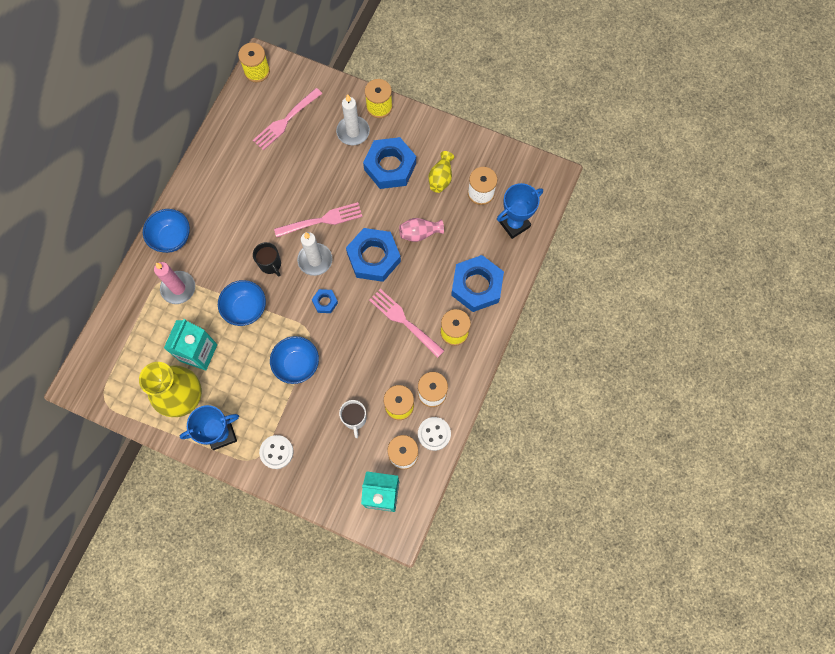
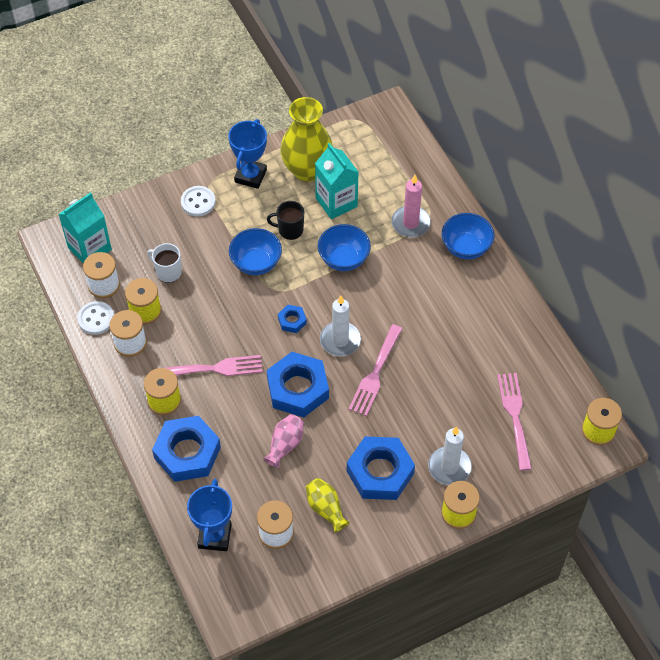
camera: 130 degrees right, 15 degrees down
black mug [253,242,281,277] -> black mug moved to [267,201,304,240]

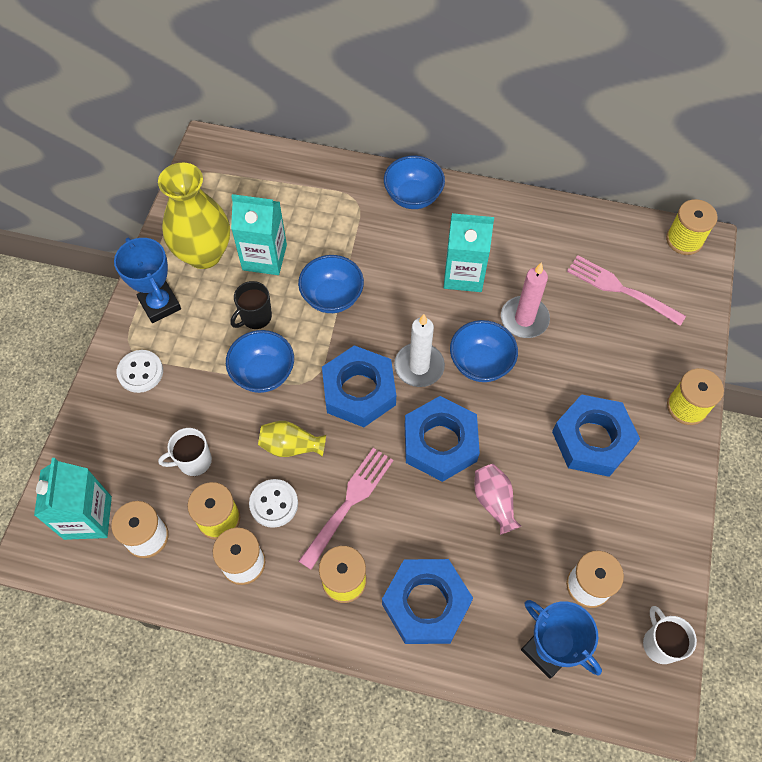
camera: 50 degrees left, 5 degrees up
white button [77,301,114,335] -> white button moved to [249,479,298,528]
blue nut [278,305,307,333] -> blue nut [322,345,396,427], size x2.16
yellow vase [305,478,350,533] -> yellow vase moved to [258,421,326,457]
pink fork [349,324,403,416] -> blue bowl [450,320,518,382]
pink candle [392,175,431,237] -> pink candle moved to [501,262,550,338]
white candle [428,426,472,485] -> none
none -> turquoise carton [444,213,494,292]
none -> white mug [643,606,697,664]

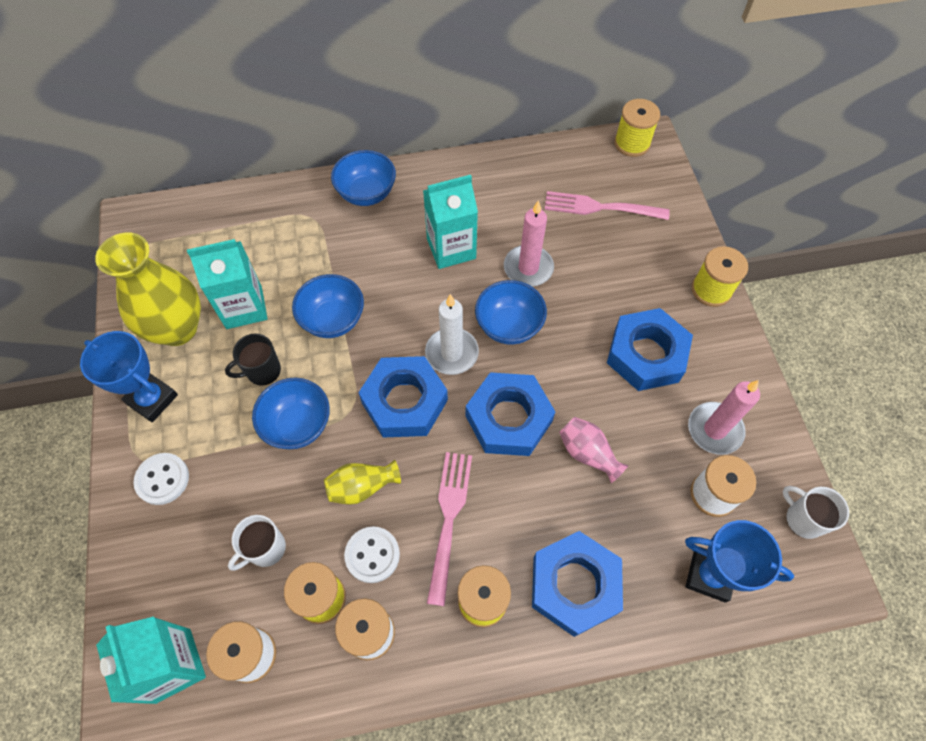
camera: 25 degrees left, 0 degrees up
black mug [231,281,272,329] -> black mug turned 45 degrees clockwise [225,334,281,386]
none -> pink candle [688,380,760,455]

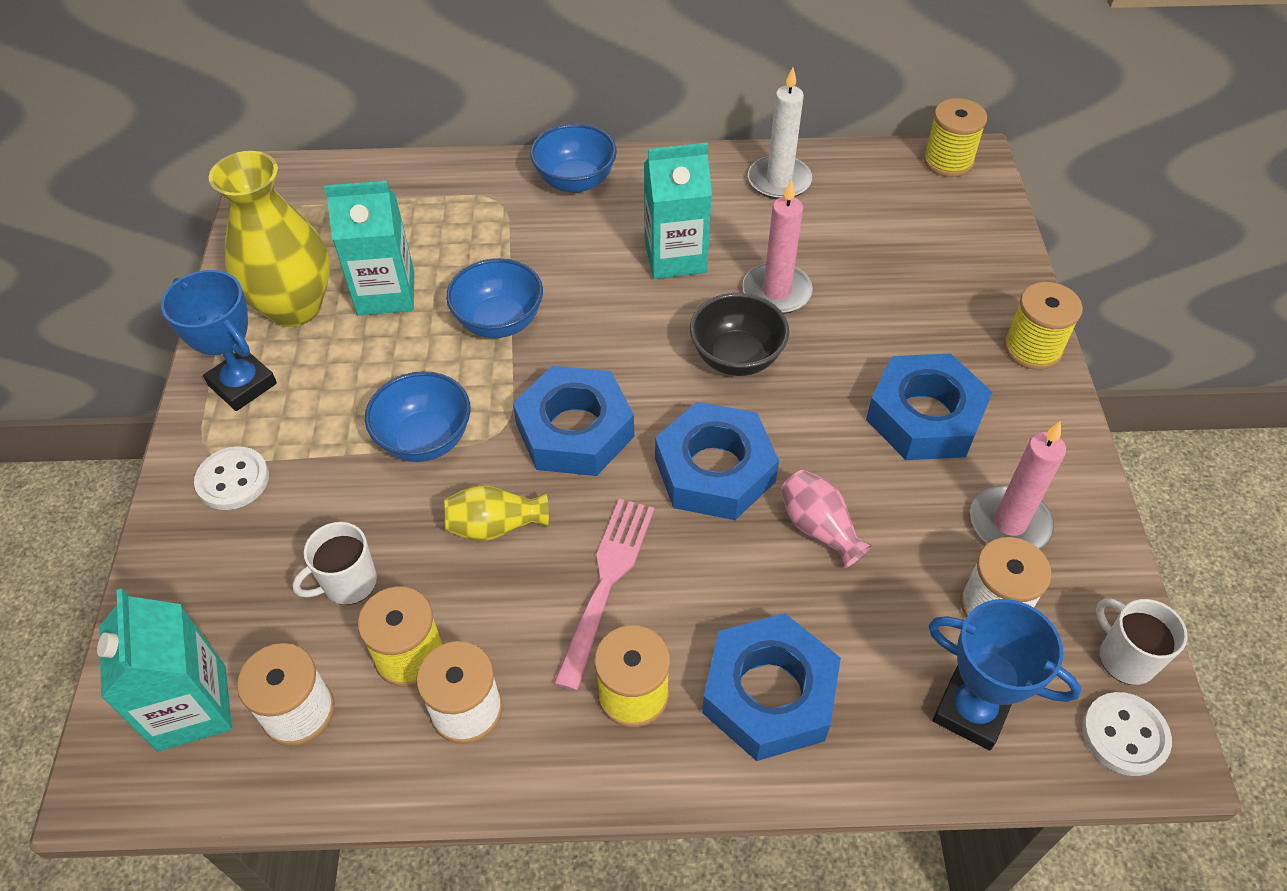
camera: 10 degrees right, 10 degrees down
black mug [225,334,281,386] -> none
white button [344,527,400,583] -> white button moved to [1082,692,1172,776]
white candle [425,294,479,375] -> white candle moved to [748,67,812,199]
blue bowl [475,280,547,345] -> black bowl [690,293,789,376]
pink fork [545,191,670,220] -> none

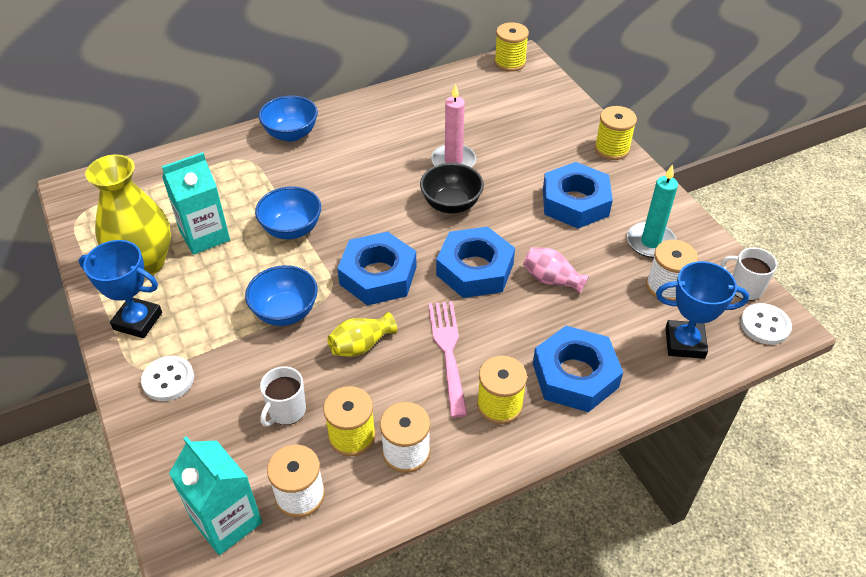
camera: 25 degrees left, 5 degrees down
turquoise carton [644,142,712,279] -> none
white candle [748,67,812,199] -> none
pink candle [970,421,1066,550] -> turquoise candle [627,164,678,258]

